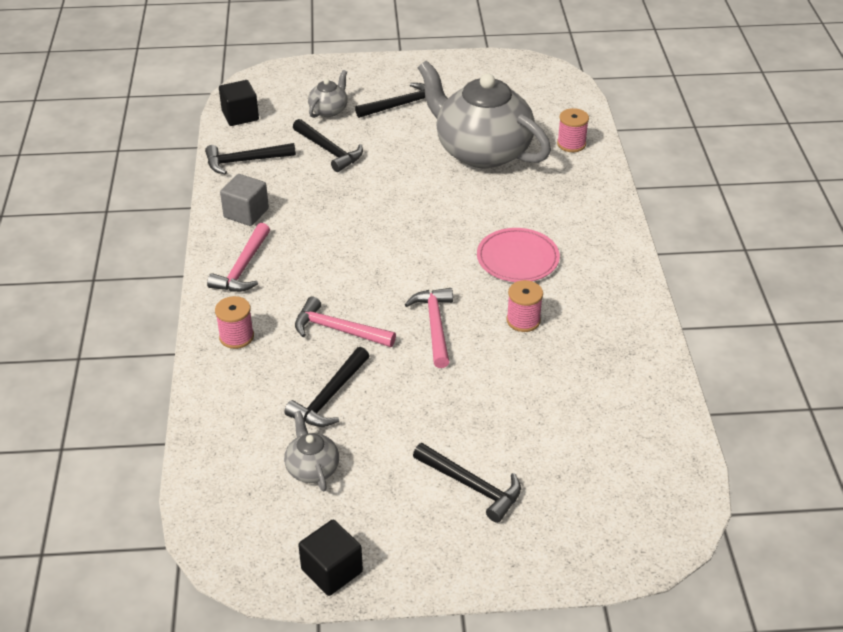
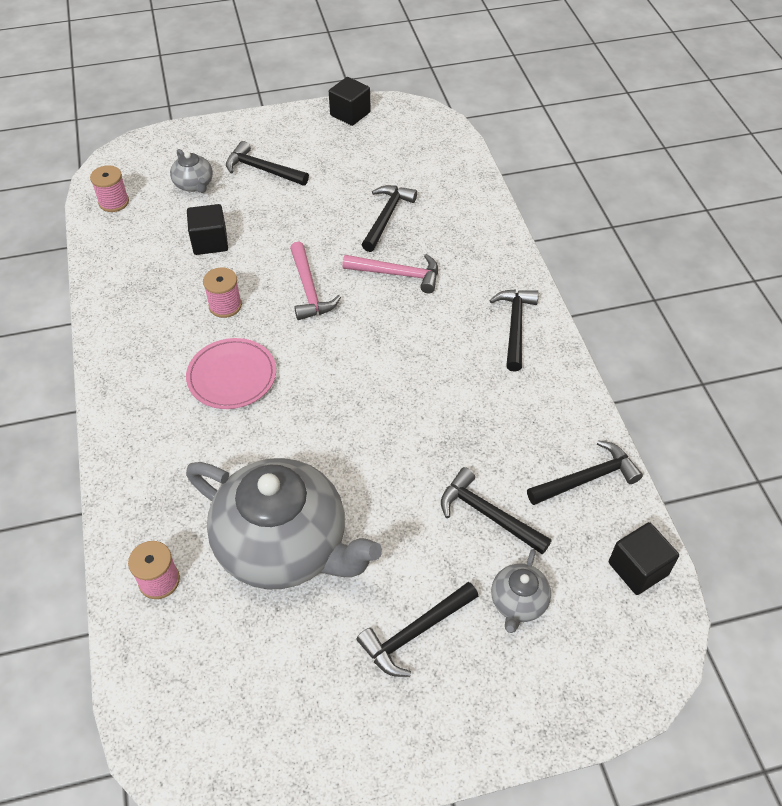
camera: 170 degrees right, 10 degrees up
pink hammer [207,223,270,292] -> black hammer [489,289,539,372]
pink spool [215,296,254,349] -> pink spool moved to [90,165,129,212]
grey cube [220,174,269,226] -> none
grey teapot [284,411,339,491] -> grey teapot moved to [170,149,213,193]
none -> black cube [187,204,228,255]

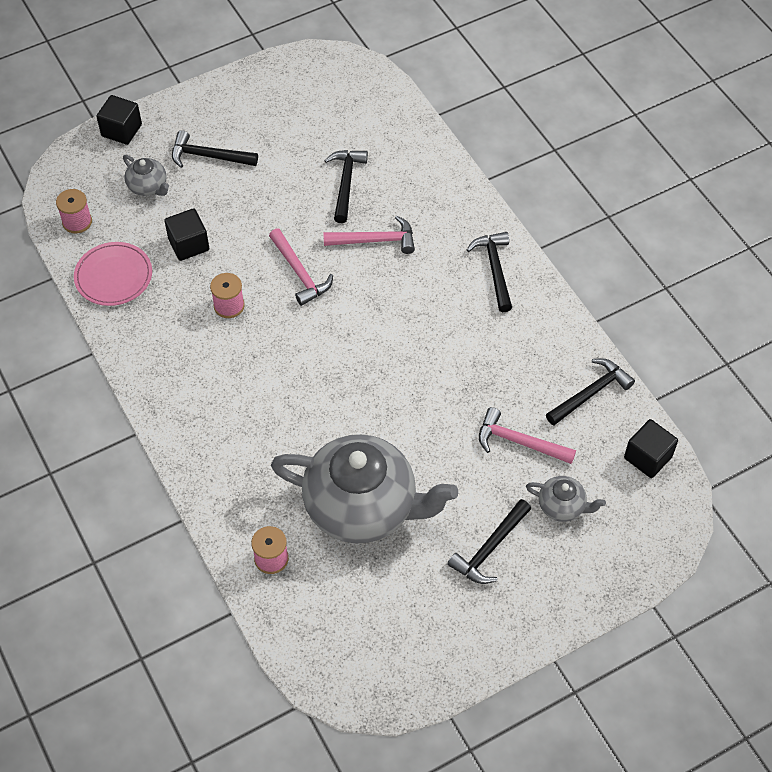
camera: 15 degrees left, 5 degrees up
pink plate [186,338,276,409] -> pink plate moved to [74,242,152,306]
black cube [329,77,371,126] -> black cube moved to [96,95,142,145]
black hammer [441,467,552,555] -> pink hammer [479,407,576,464]
grey teapot [491,549,551,633] -> grey teapot turned 75 degrees counterclockwise [526,476,606,522]

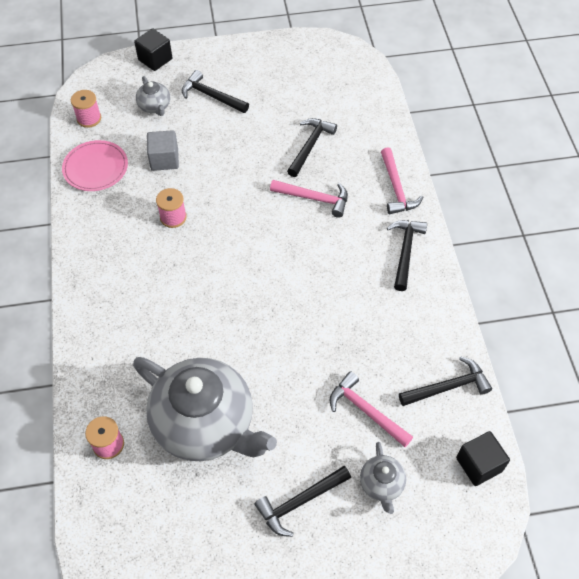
camera: 20 degrees right, 0 degrees up
black cube [164,208,209,261] -> grey cube [147,130,179,171]
pink hammer [269,228,333,306] -> pink hammer moved to [381,147,424,214]
grey teapot [526,476,606,522] -> grey teapot turned 45 degrees clockwise [360,442,406,514]

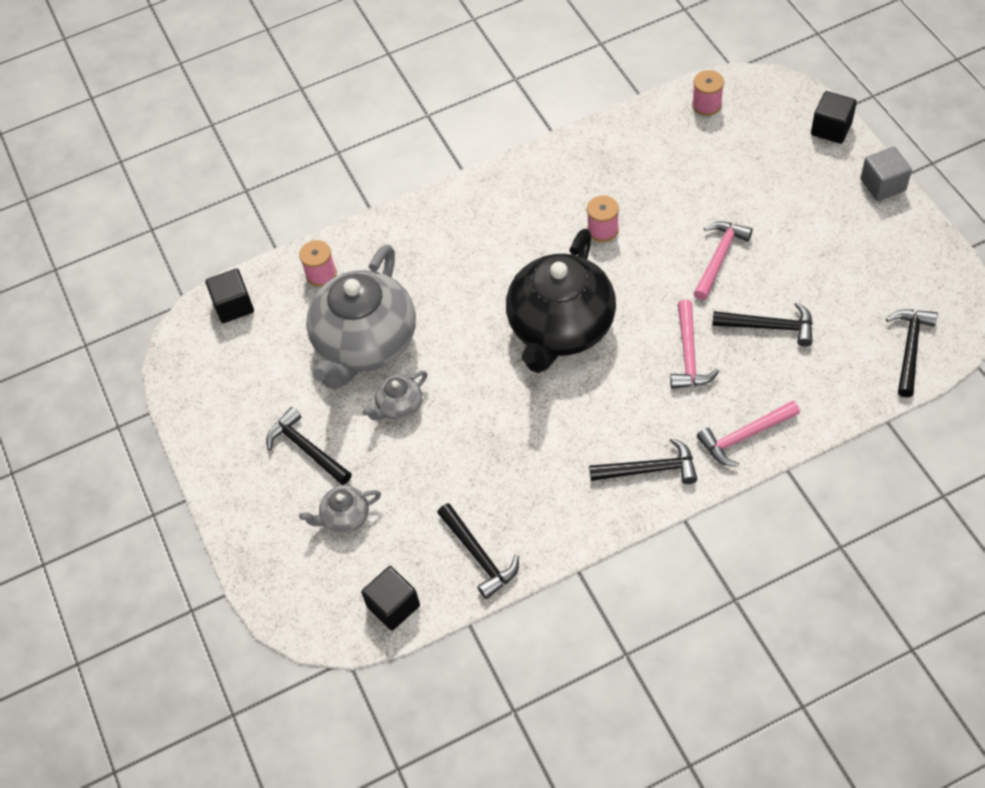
camera: 80 degrees right, 0 degrees up
pink plate [62,140,128,191] -> none
grey teapot [136,76,170,116] -> grey teapot moved to [363,371,427,420]
grey cube [147,130,179,171] -> grey cube moved to [861,147,912,201]
black hammer [182,70,249,113] -> black hammer moved to [886,309,938,397]
pink hammer [330,372,413,447] -> pink hammer moved to [694,221,753,300]
none -> black cube [206,269,254,323]
none -> black teapot [506,229,616,373]

